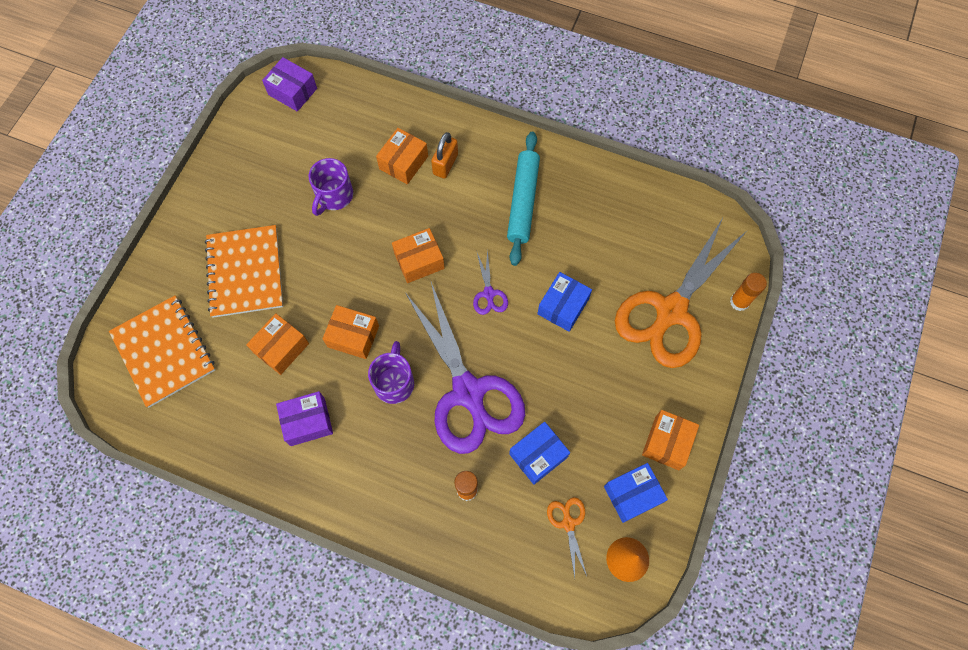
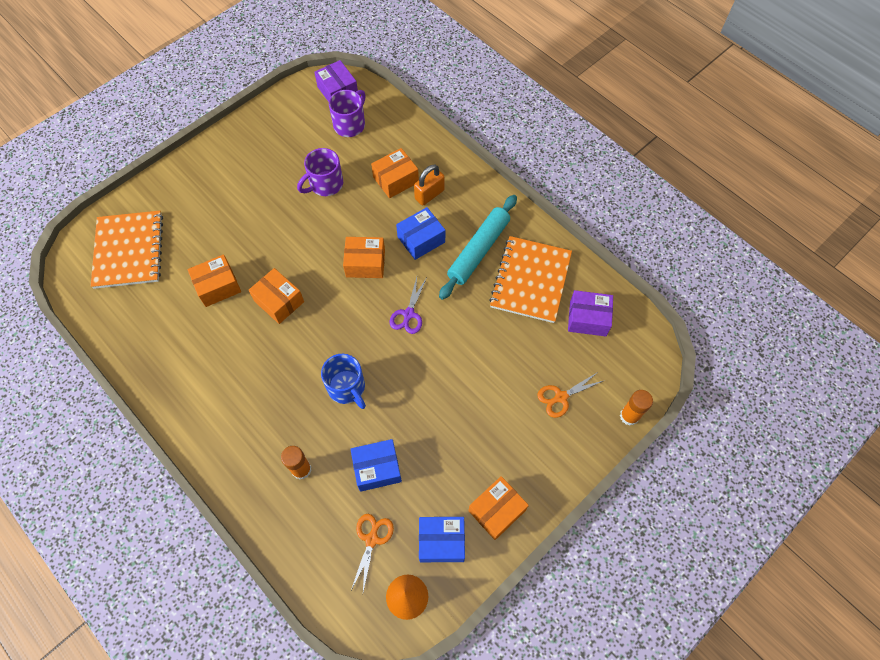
camera: 25 degrees right, 5 degrees down
orange notebook [205,225,283,318] -> orange notebook moved to [489,236,572,323]
purple box [276,391,333,446] -> purple box moved to [568,290,613,336]
purple mug [368,341,414,404] -> purple mug moved to [329,90,366,137]
purple scissors [405,282,525,454] -> blue mug [321,354,366,409]
blue box [538,272,592,332] -> blue box moved to [396,207,445,260]
orange scissors [615,218,747,368] -> orange scissors [537,372,605,418], size x0.40

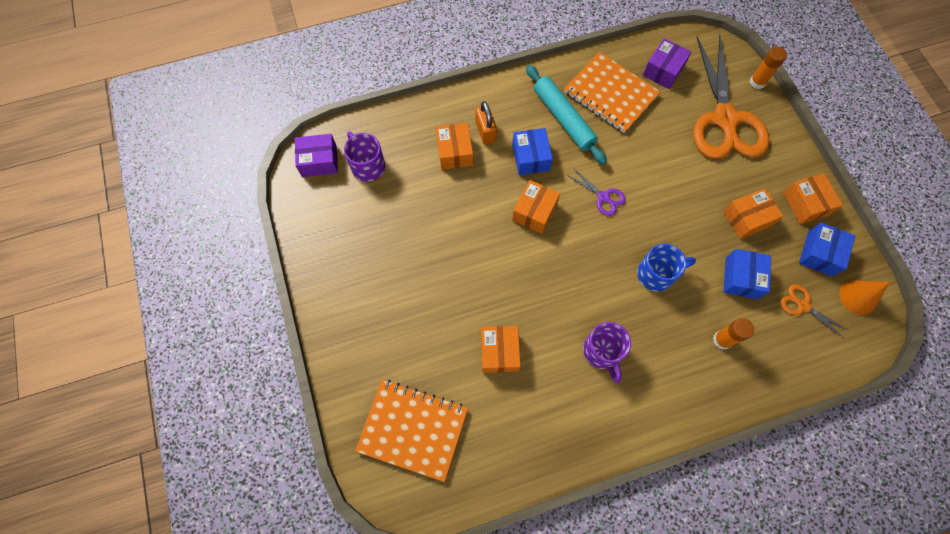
camera: 65 degrees left, 5 degrees up
orange box [248,268,304,324] -> orange box moved to [723,188,783,239]
purple mug [297,148,343,196] -> purple mug moved to [583,322,631,383]
orange scissors [537,372,605,418] -> orange scissors [694,34,770,159], size x2.48

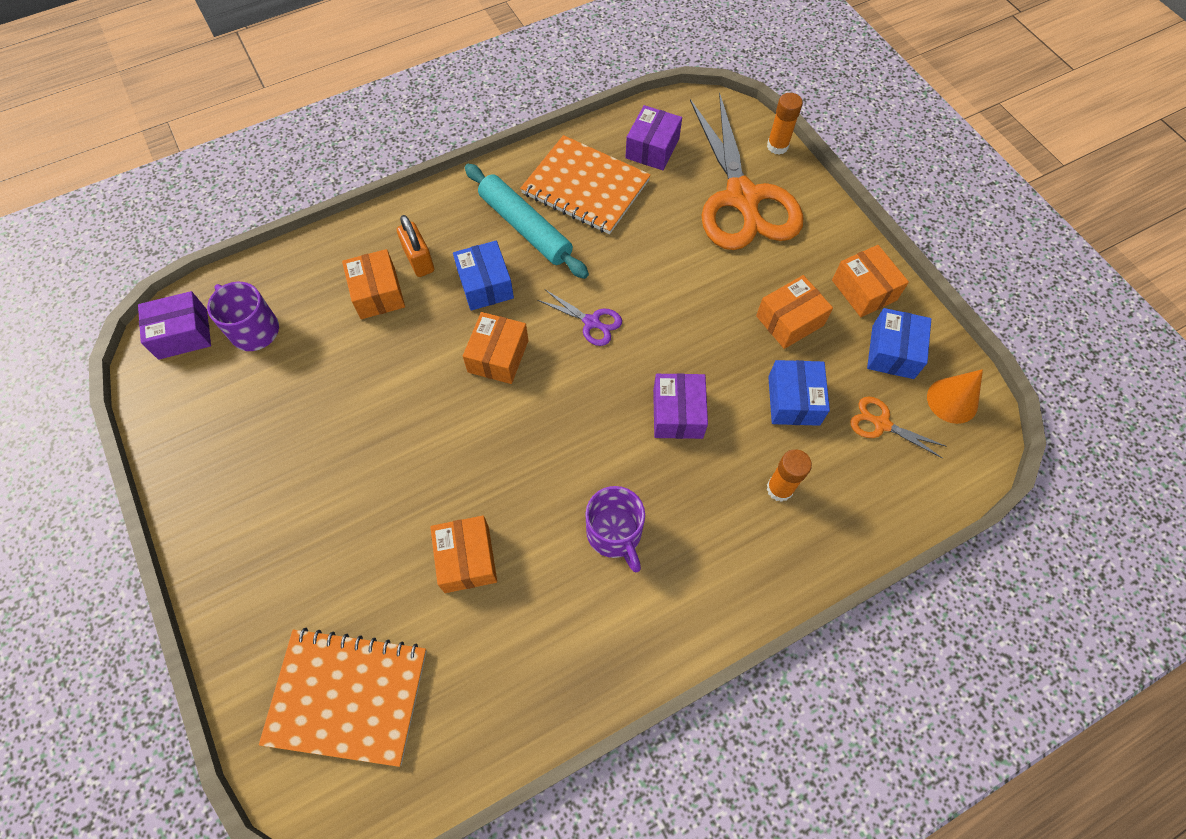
camera: 10 degrees left, 5 degrees down
blue mug [637,243,696,291] -> purple box [653,373,708,439]

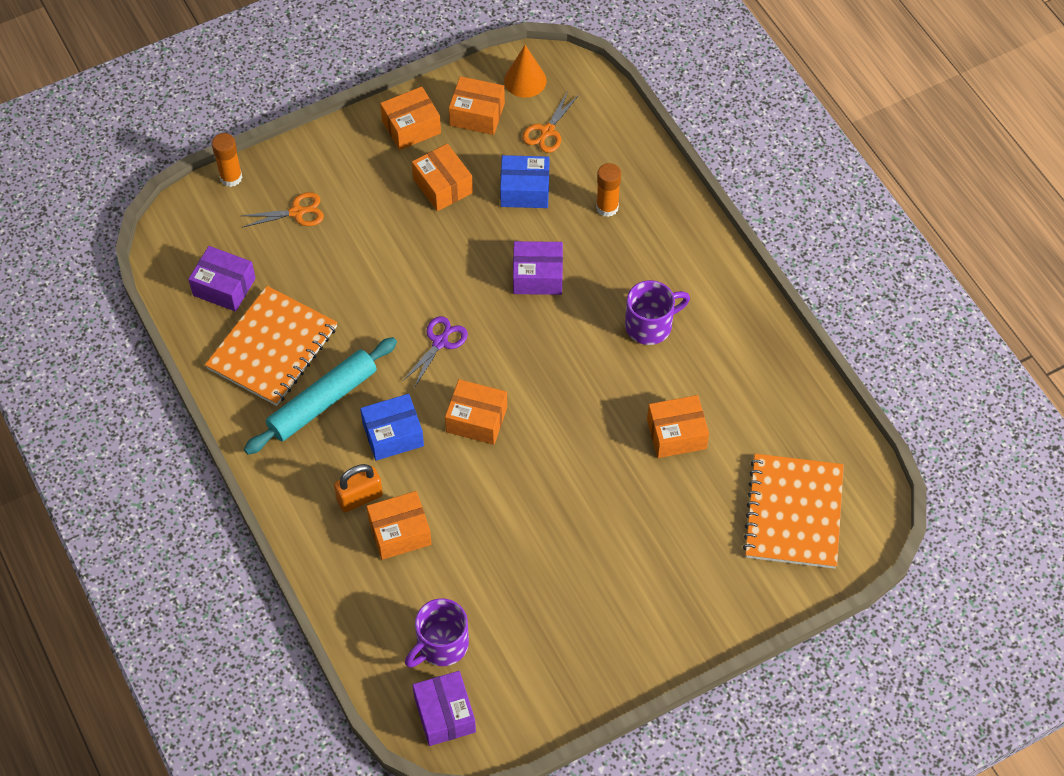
camera: 90 degrees left, 5 degrees down
orange scissors [690,92,804,250] -> orange scissors [242,192,324,227], size x0.40
blue box [867,308,931,379] -> orange box [449,76,505,135]

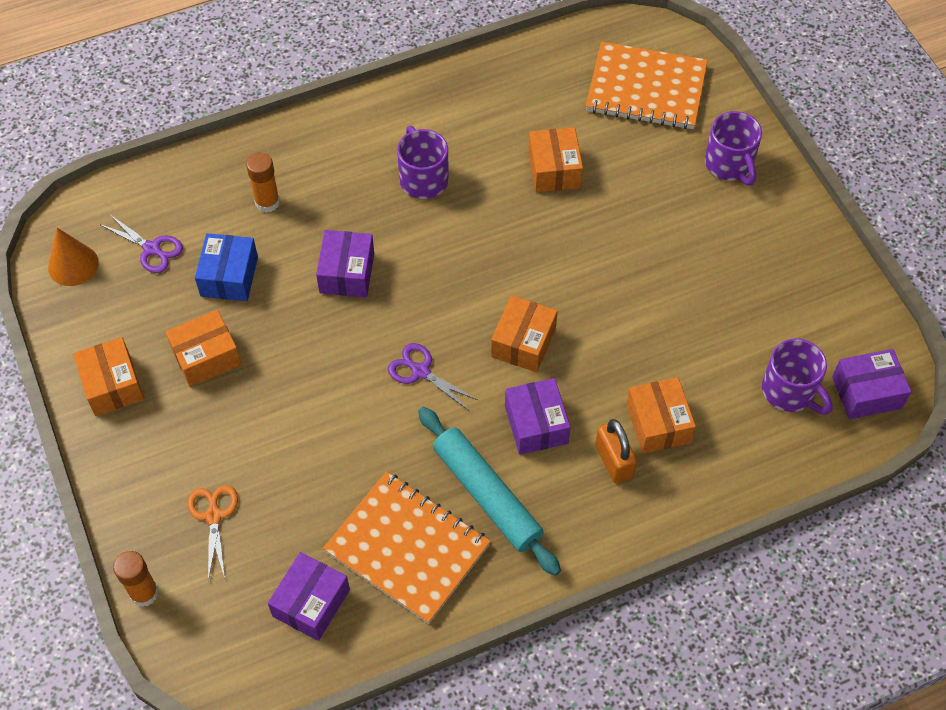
camera: 85 degrees left, 0 degrees up
blue box [360,394,424,461] -> purple box [505,378,571,455]
orange box [449,76,505,135] -> none
orange scissors [522,91,579,153] -> purple scissors [99,214,183,273]
none -> purple mug [705,111,762,186]

